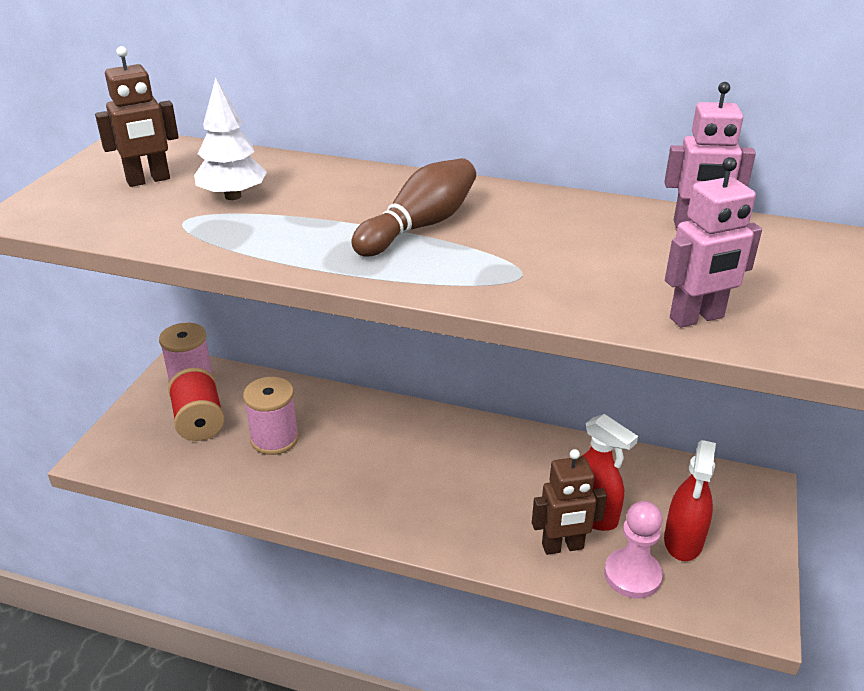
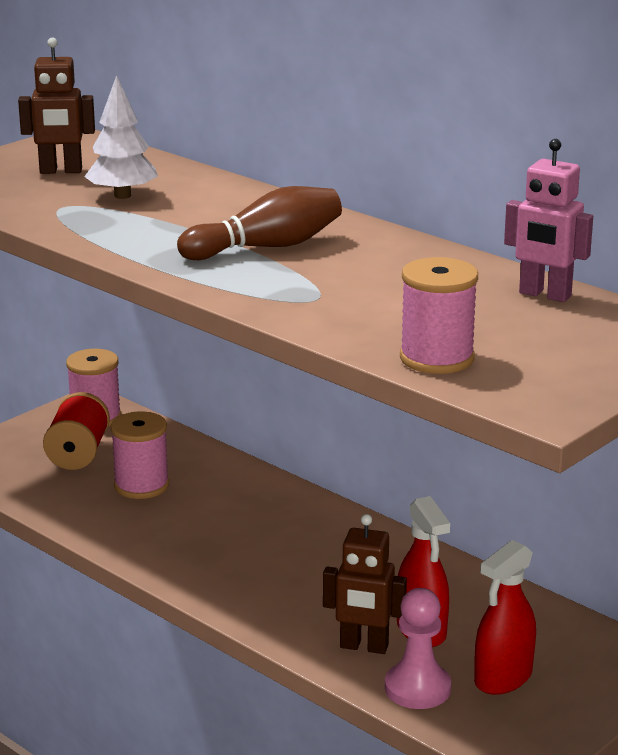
camera: 25 degrees right, 10 degrees down
pink robot [665,157,762,327] -> pink spool [400,257,478,374]

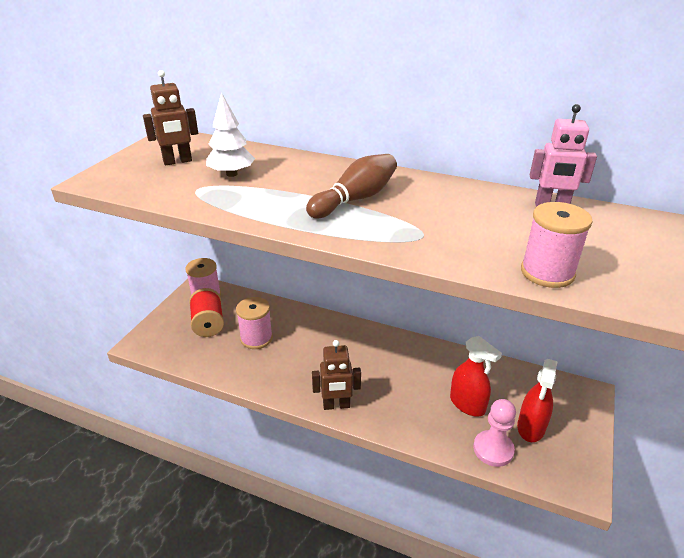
camera: 20 degrees left, 10 degrees up
brown robot [323,514,407,654] -> brown robot moved to [312,340,361,410]

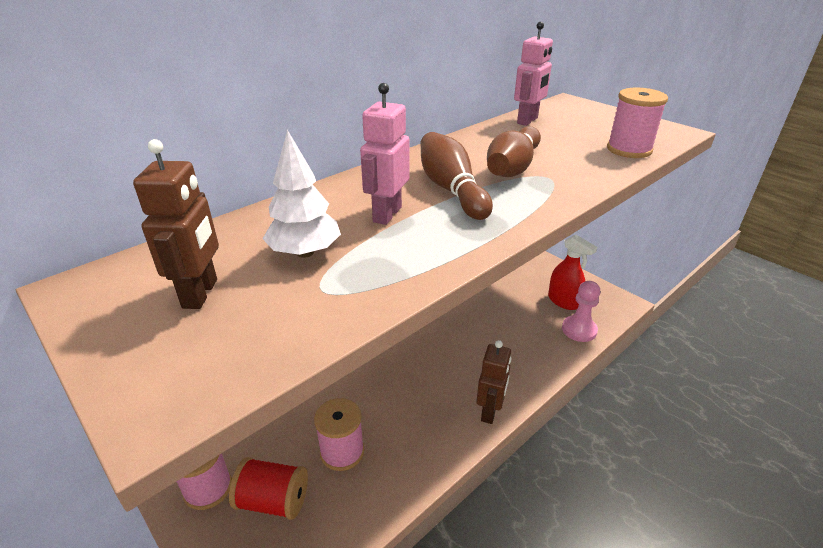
camera: 65 degrees left, 0 degrees up
red spray bottle [450,336,502,417] -> none
none -> pink robot [360,83,410,225]
none -> brown bowling pin [487,126,541,177]

